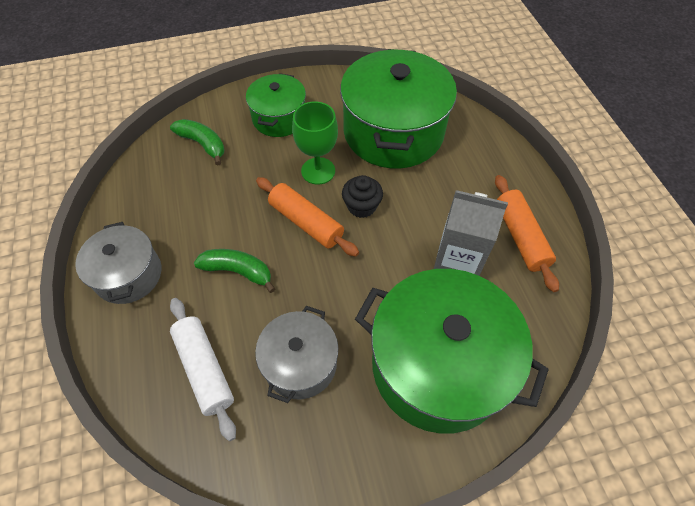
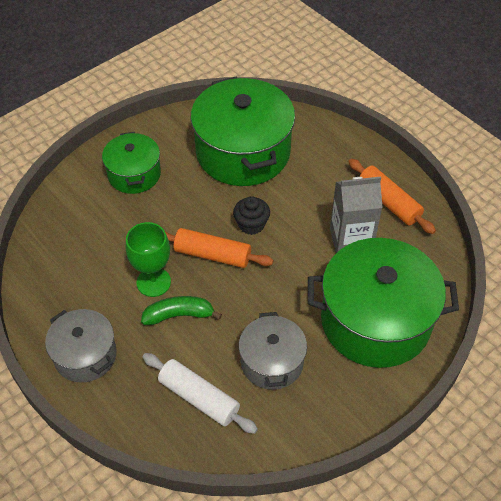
camera: 25 degrees left, 5 degrees down
green banana [170,119,224,165] -> none
green goblet [292,101,338,185] -> green goblet moved to [126,222,171,297]

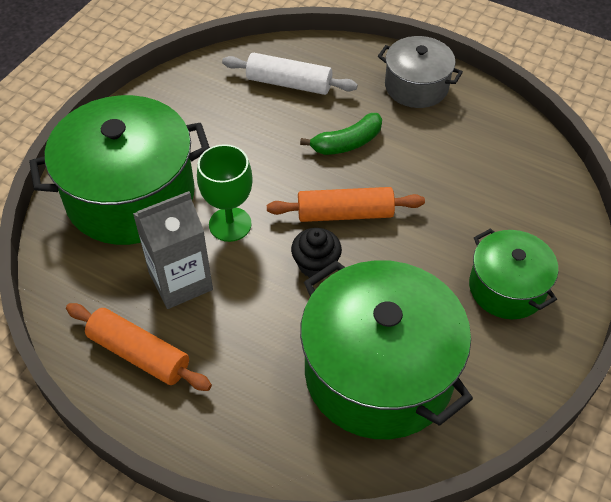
camera: 160 degrees right, 0 degrees up
green goblet [126,222,171,297] -> green goblet moved to [197,144,253,242]
grey pot [239,312,307,390] -> none

